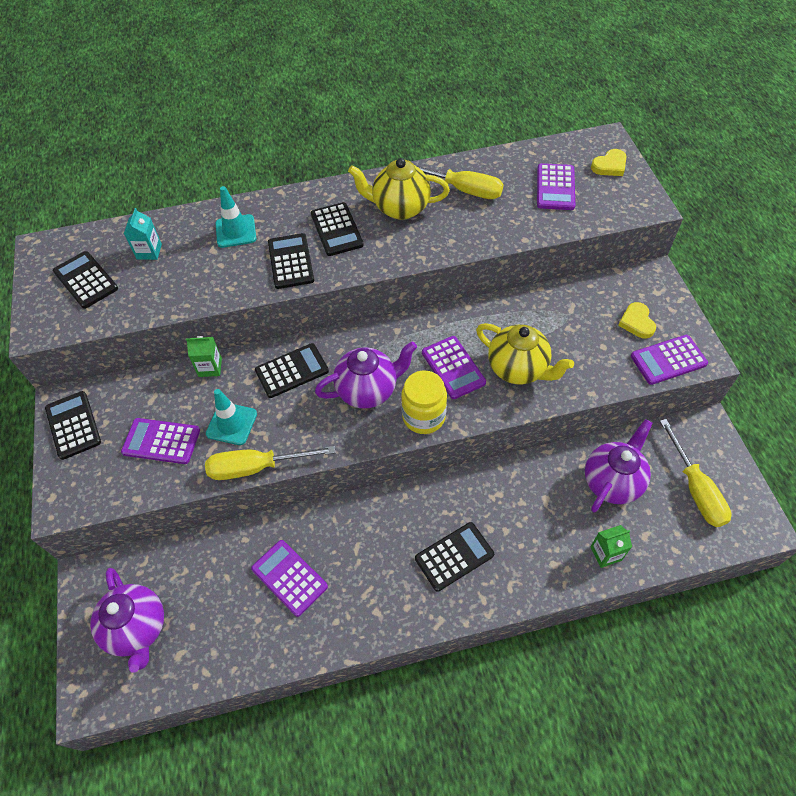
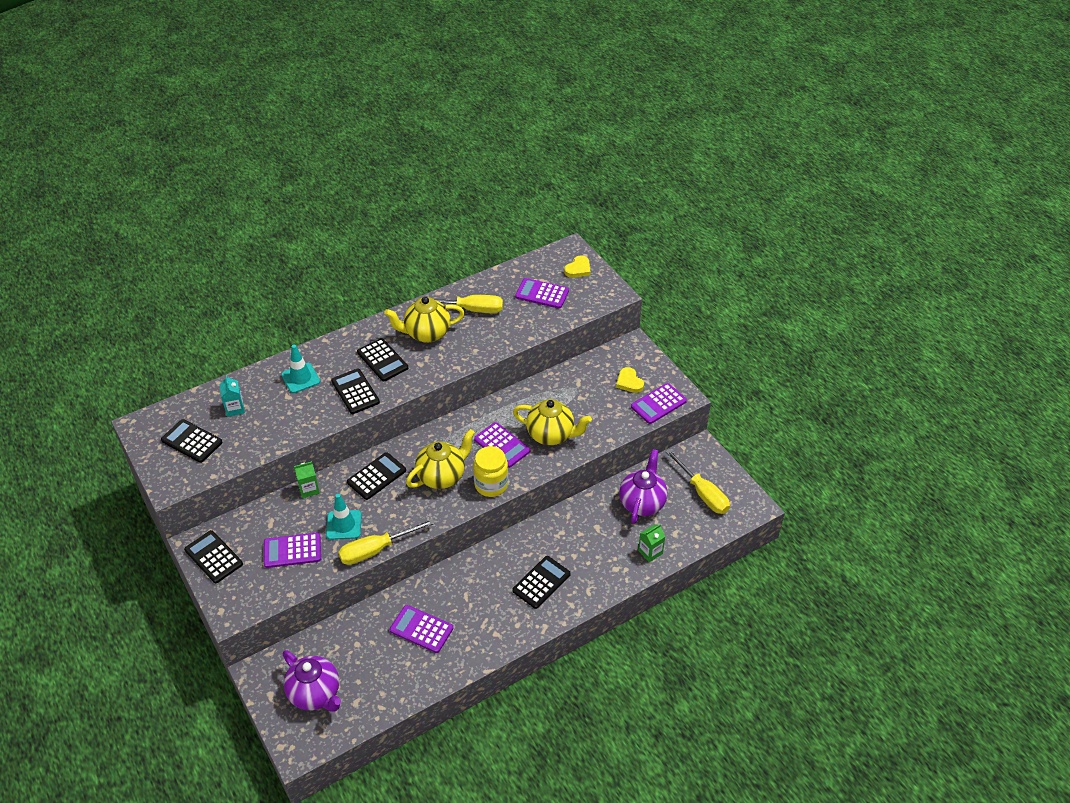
camera: 20 degrees left, 10 degrees down
purple teapot [315,341,417,409] -> yellow teapot [406,429,475,489]
purple calculator [537,163,575,210] -> purple calculator turned 120 degrees clockwise [515,278,569,309]

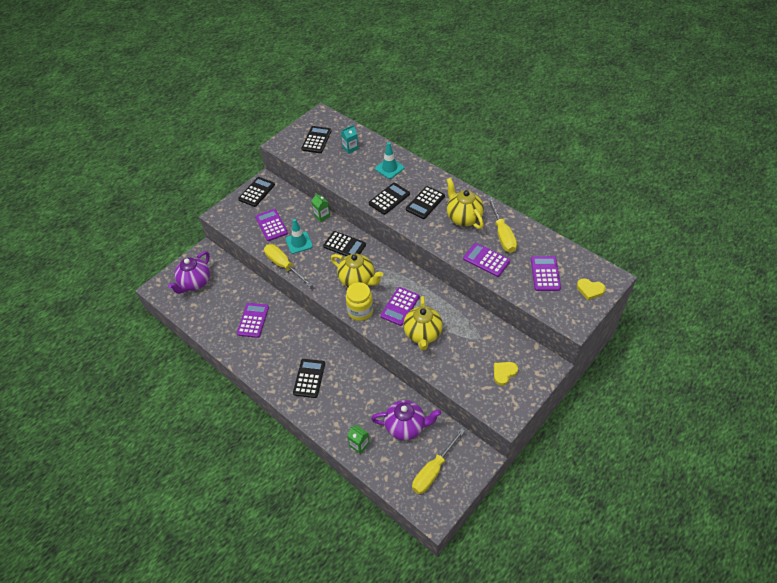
camera: 75 degrees right, 5 degrees up
black calculator [512,556,571,609] -> black calculator turned 105 degrees counterclockwise [293,359,325,398]
purple calculator [631,383,687,424] -> purple calculator moved to [463,243,510,277]

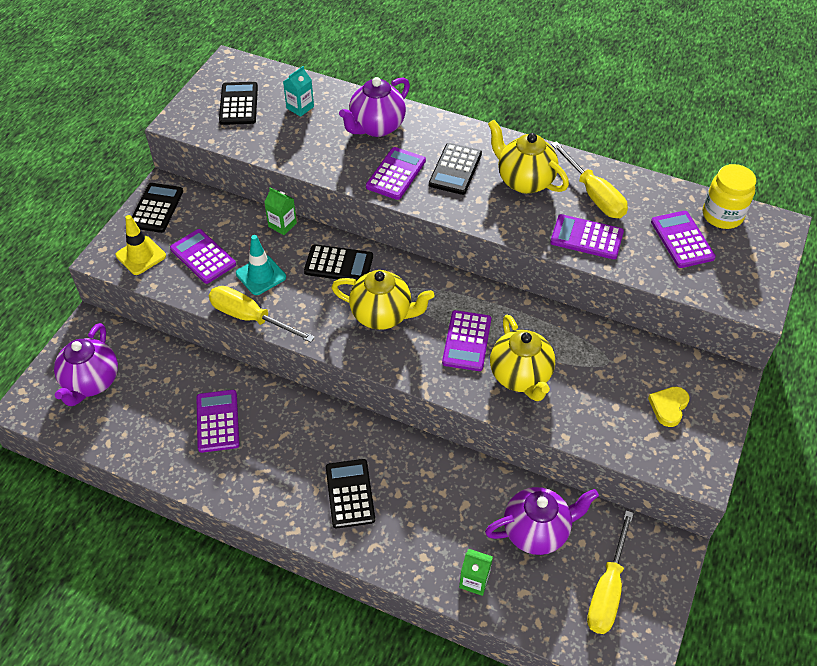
camera: 20 degrees left, 0 degrees up
yellow jar [346,282,373,321] -> yellow jar moved to [703,164,756,229]
black calculator [369,183,410,215] -> purple calculator [366,147,426,200]
turquoise traffic cone [375,142,404,179] -> purple teapot [339,77,410,137]
yellow heart [577,278,606,300] -> none
none -> yellow traffic cone [116,215,166,275]

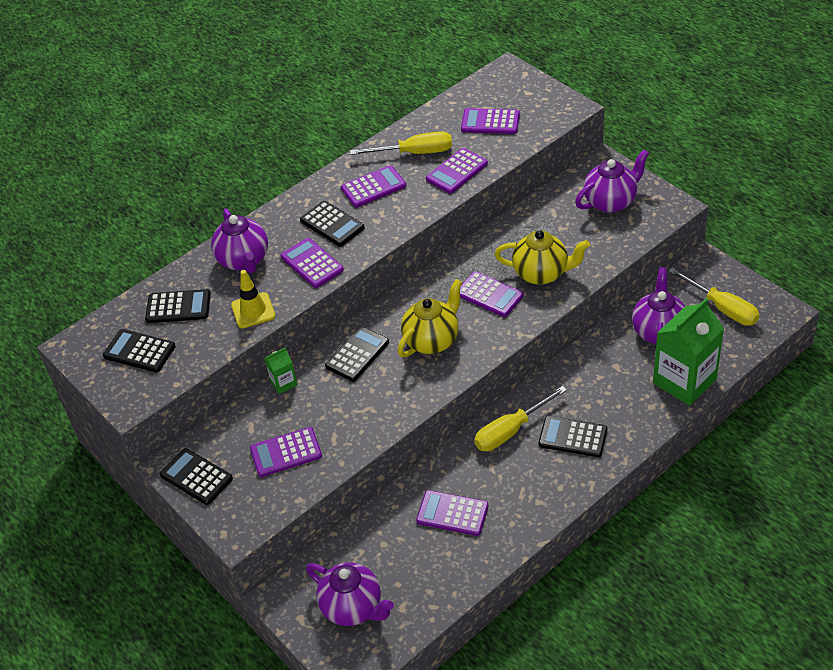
camera: 60 degrees left, 5 degrees down
yellow traffic cone [116,215,166,275] -> yellow traffic cone moved to [231,270,275,328]
yellow screwdriver [209,286,315,343] -> yellow screwdriver moved to [474,386,567,451]
turquoise traffic cone [236,235,286,295] -> none
turquoise carton [283,66,314,117] -> black calculator [145,289,211,323]
green carton [459,549,493,596] -> green carton [653,298,724,406], size x2.21
yellow teapot [488,120,569,194] -> purple calculator [341,165,406,207]
yellow heart [648,387,690,427] -> purple teapot [575,150,649,213]
yellow jar [703,164,756,229] -> none

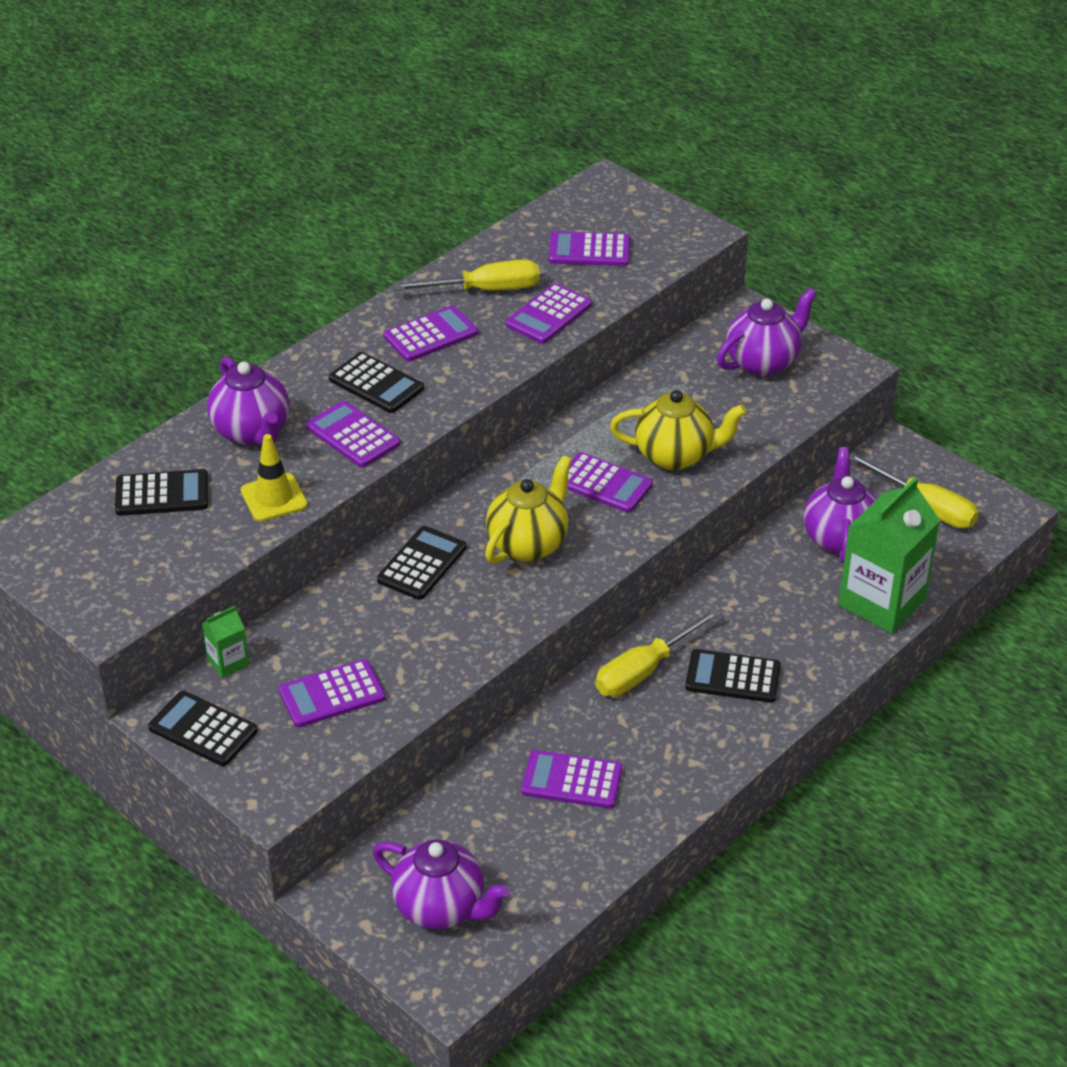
camera: 10 degrees left, 5 degrees down
black calculator [103,329,176,373] -> none
green carton [264,347,297,394] -> green carton moved to [202,606,249,678]

